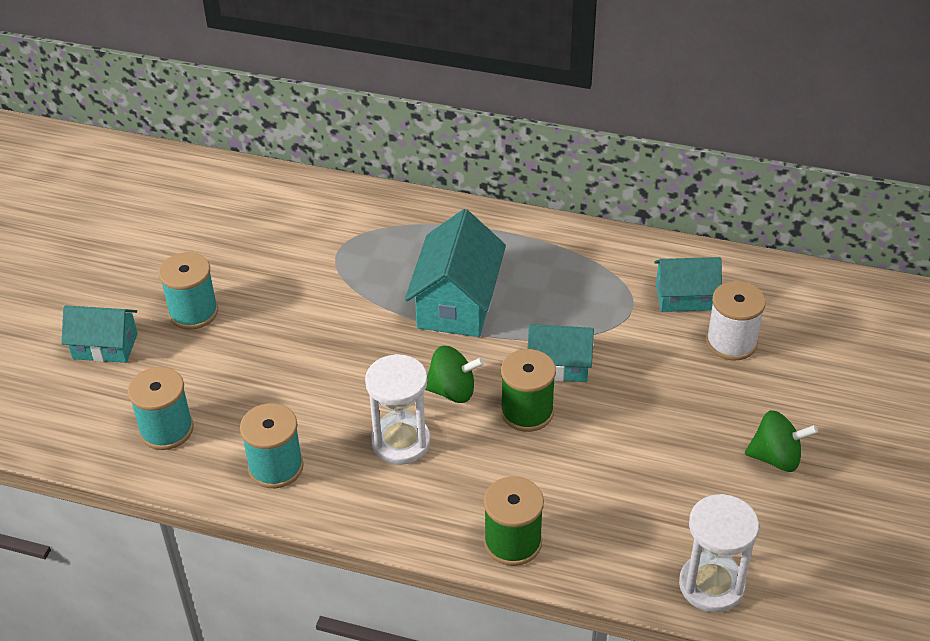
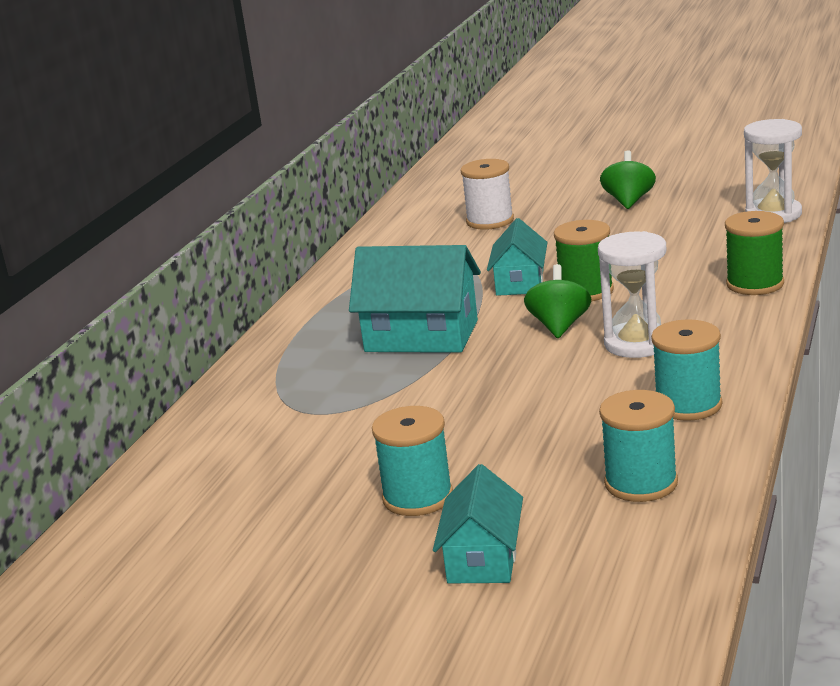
camera: 85 degrees left, 20 degrees down
turquoise house [654,257,722,312] -> none

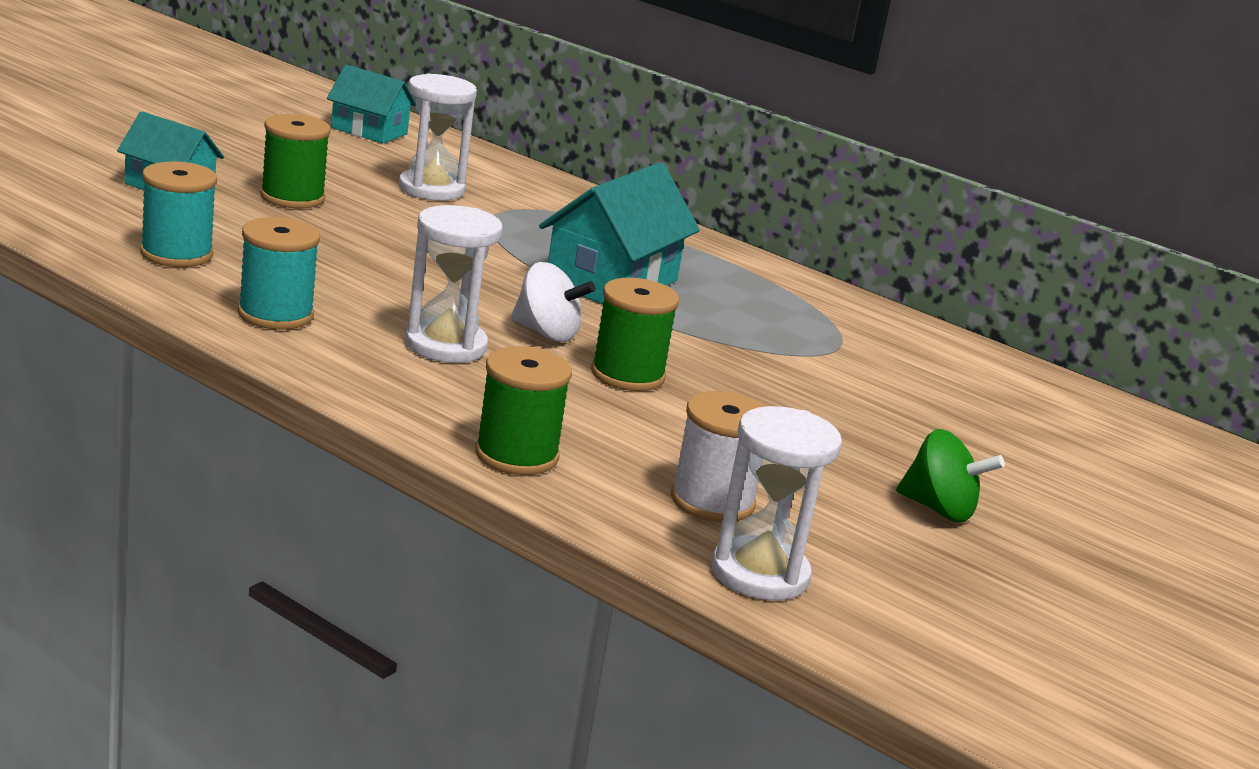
camera: 100 degrees right, 0 degrees up
turquoise spool [372,406,453,516] -> green spool [260,114,331,209]
white spool [461,159,514,230] -> white spool moved to [671,391,766,522]
turquoise house [487,218,548,296] -> turquoise house moved to [327,65,416,144]
green spinning top [524,264,591,338] -> white spinning top [511,262,595,342]
none -> white hourglass [399,74,477,201]

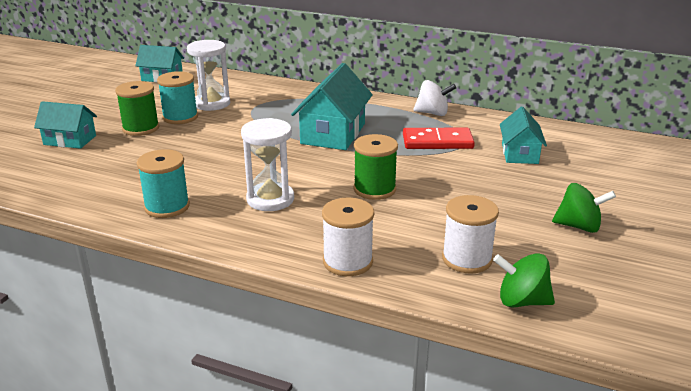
camera: 10 degrees left, 5 degrees up
turquoise spool [140,161,217,267] -> turquoise spool moved to [157,71,198,124]
green spool [475,346,572,475] -> white spool [322,198,374,276]
white spinning top [511,262,595,342] -> white spinning top moved to [413,80,456,116]
white hourglass [711,406,842,600] -> green spinning top [493,253,555,307]
none -> red domino [403,128,475,149]
none -> turquoise house [500,106,547,164]

